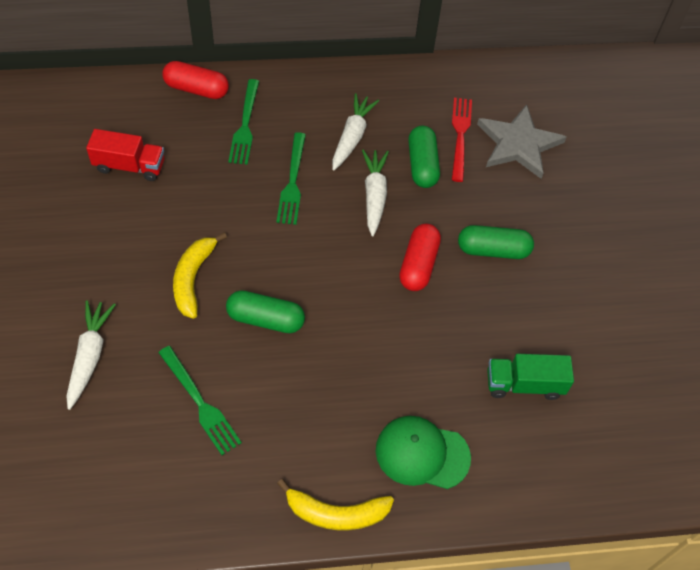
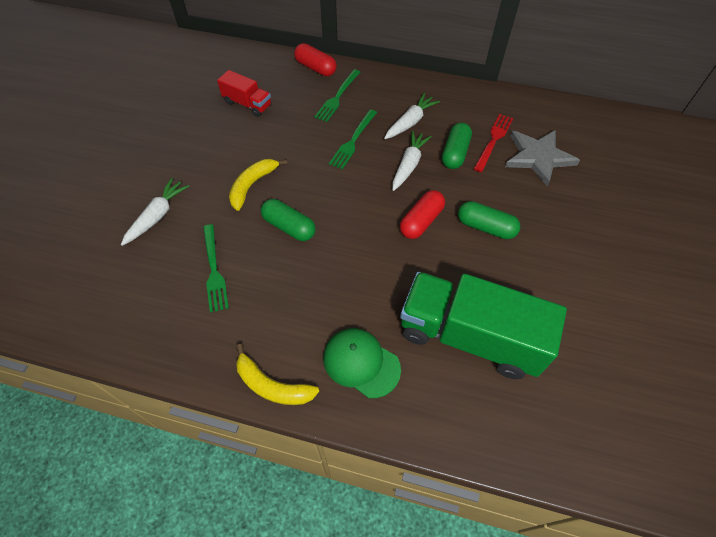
camera: 25 degrees right, 0 degrees up
green truck [487,354,574,400] -> green truck [400,272,567,379], size x2.03

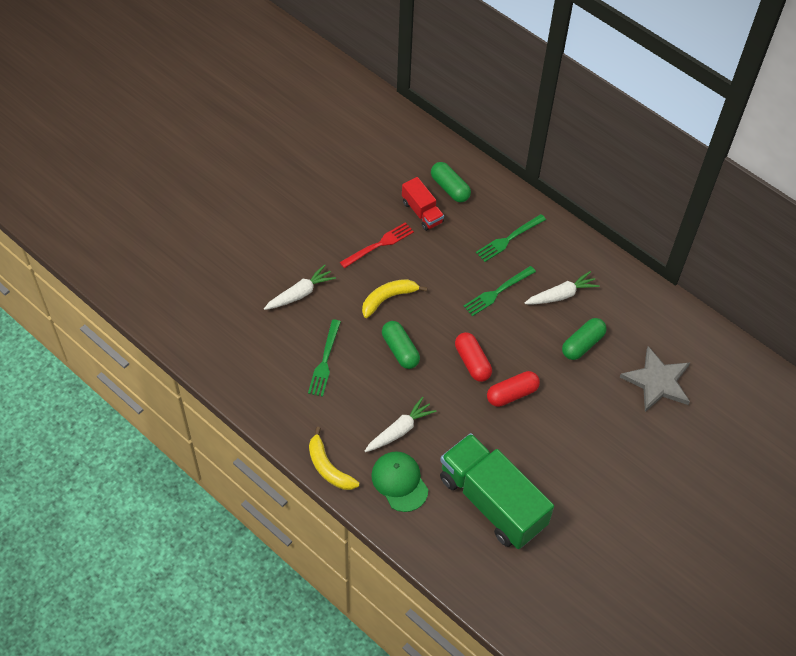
camera: 25 degrees right, 0 degrees up
red capsule [294,43,337,76] -> red capsule moved to [455,332,492,382]
white carrot [392,130,432,191] -> white carrot moved to [365,397,437,452]
green capsule [458,201,520,239] -> green capsule moved to [431,162,471,202]
red fork [474,114,513,172] -> red fork moved to [340,222,414,268]

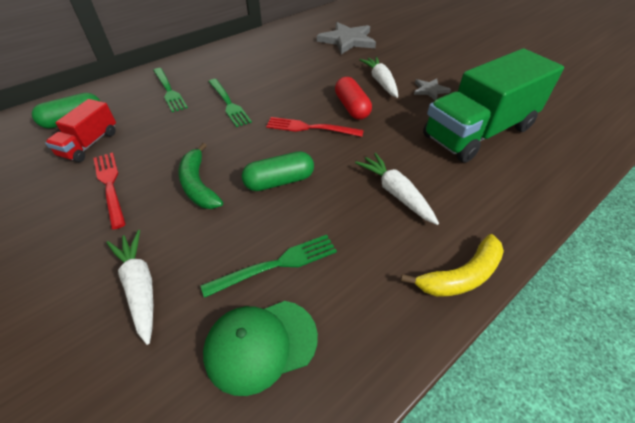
camera: 80 degrees left, 10 degrees down
green fork [308,319,341,397] -> green fork turned 45 degrees counterclockwise [201,235,337,298]
yellow banana [362,279,427,318] -> green banana [178,143,223,209]
green cap [371,451,428,512] -> green cap moved to [203,301,318,396]
red truck [402,177,444,231] -> red truck turned 135 degrees clockwise [45,99,116,162]
red capsule [455,332,492,382] -> red fork [266,117,364,137]
white carrot [524,271,600,305] -> white carrot moved to [359,57,398,98]
green capsule [562,318,607,360] -> none
none -> grey star [414,78,451,100]

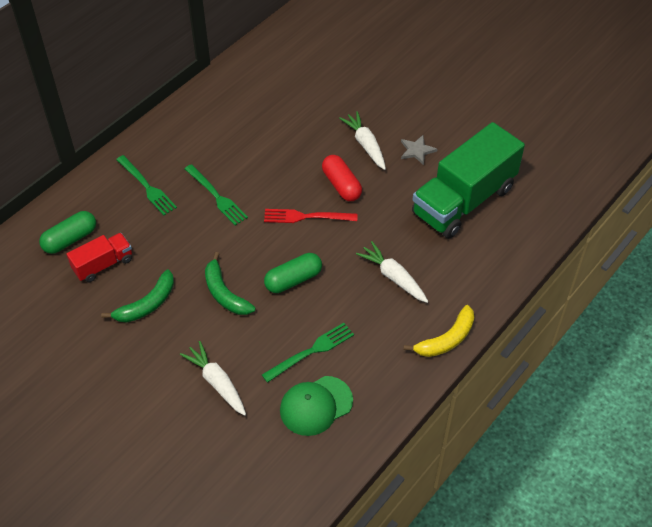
camera: 10 degrees left, 5 degrees up
red truck [45,99,116,162] -> red truck turned 135 degrees counterclockwise [66,233,132,283]
red fork [93,152,126,230] -> green banana [101,270,174,322]
grey star [317,22,376,55] -> none

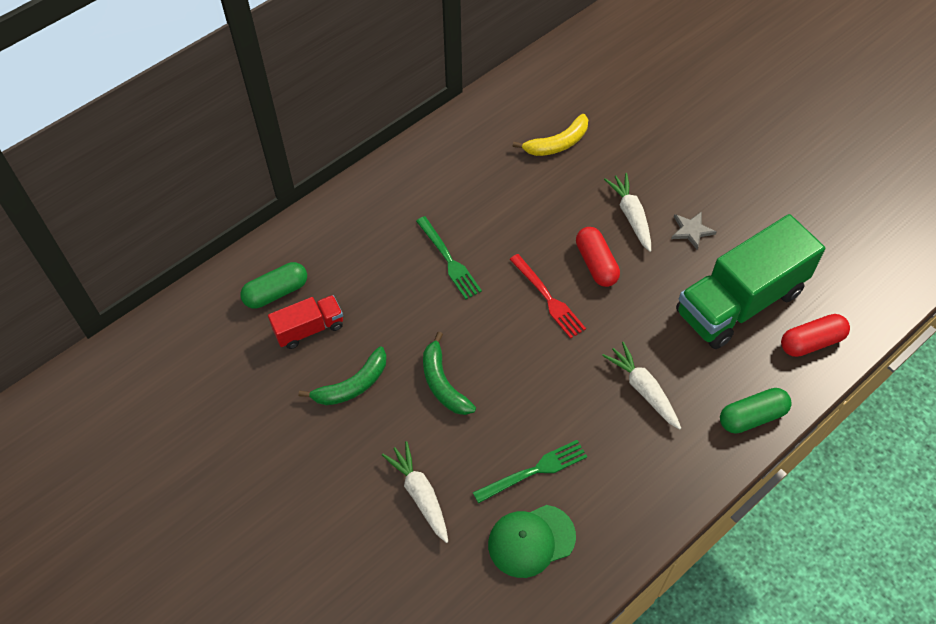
camera: 10 degrees right, 5 degrees up
green fork [116,155,177,215] -> none
red fork [264,209,358,223] -> red fork turned 135 degrees counterclockwise [509,254,586,339]
green capsule [264,253,322,293] -> green capsule moved to [720,388,792,433]
yellow banana [403,305,474,357] -> yellow banana moved to [513,114,588,156]
none -> red capsule [781,314,850,357]

